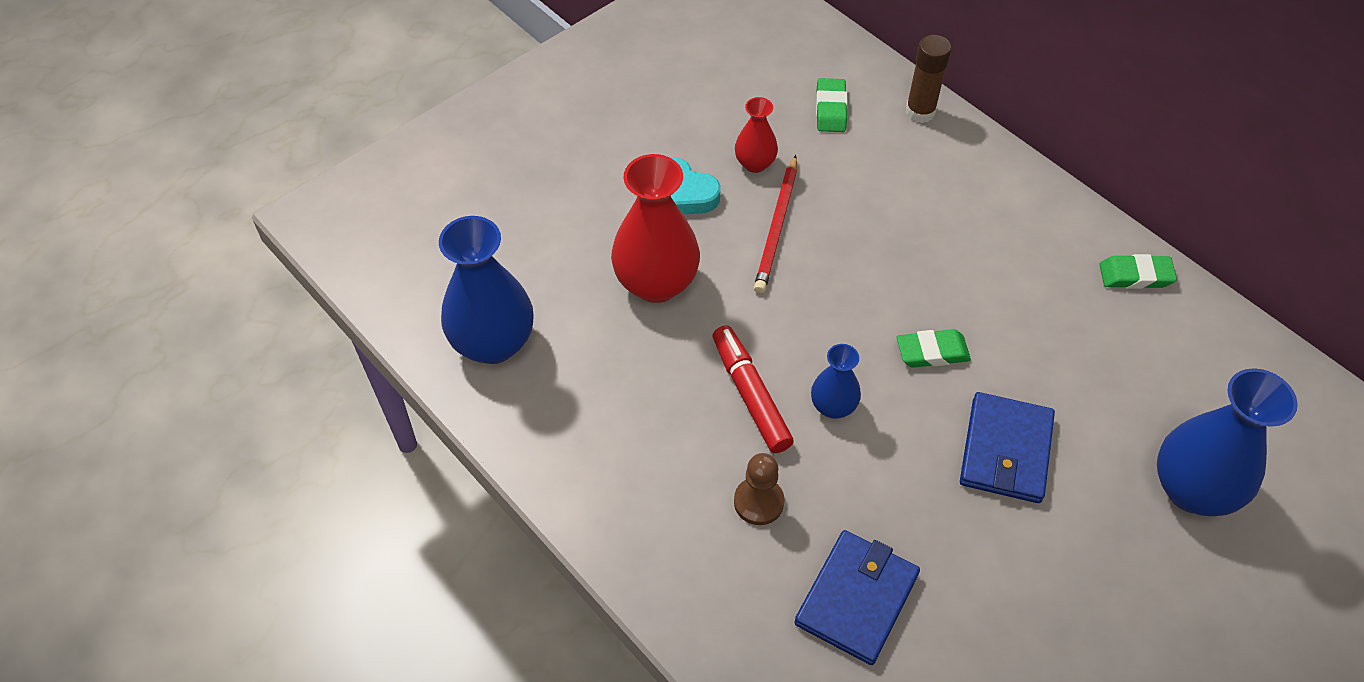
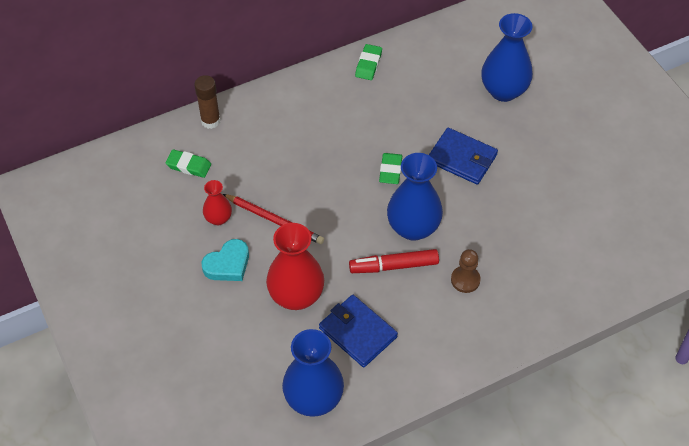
camera: 75 degrees left, 0 degrees up
blue wallet [794,530,920,665] -> blue wallet moved to [319,295,398,367]
blue vase [811,344,861,419] -> blue vase [387,153,443,241], size x1.88

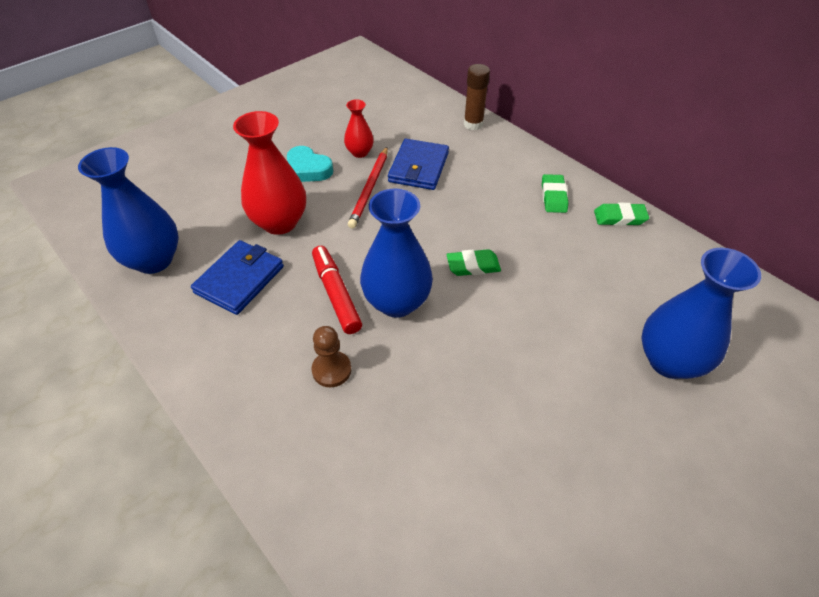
camera: 75 degrees right, 5 degrees down
green eraser [165,149,211,178] -> green eraser moved to [542,174,568,213]
blue wallet [429,128,498,185] -> blue wallet moved to [388,139,449,190]

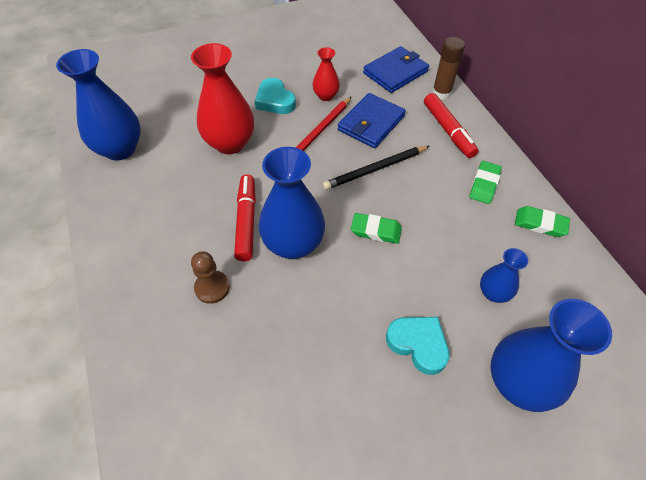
camera: 20 degrees right, 5 degrees up
blue wallet [191,240,284,315] -> blue wallet moved to [363,46,429,93]
none -> black pencil [323,146,429,190]
none -> turquoise heart [386,317,450,375]
none -> red marker [424,93,479,158]
none -> blue vase [480,248,528,303]

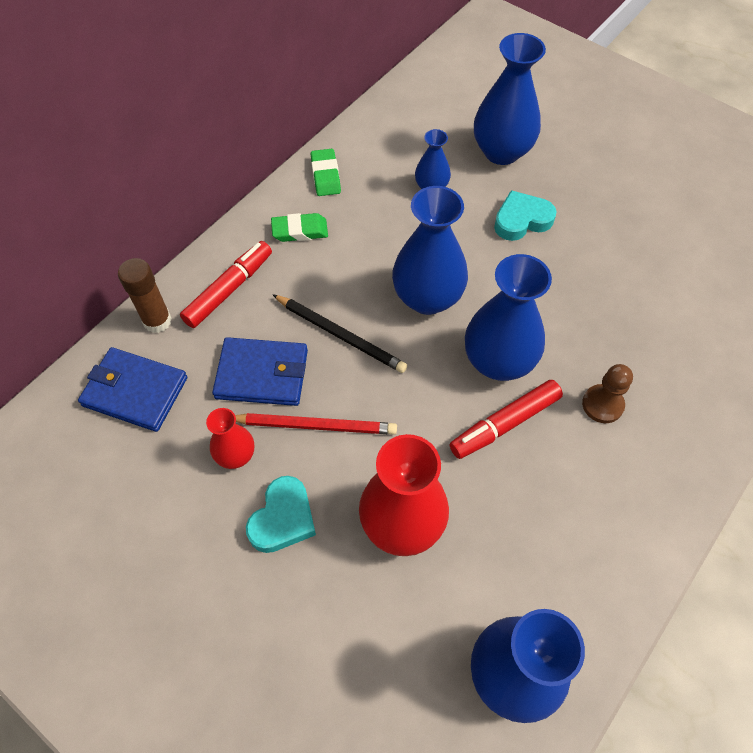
camera: 120 degrees left, 5 degrees up
green eraser [351,213,402,244] -> blue vase [392,186,468,315]
turquoise heart [386,317,450,375] -> turquoise heart turned 60 degrees clockwise [494,190,556,241]

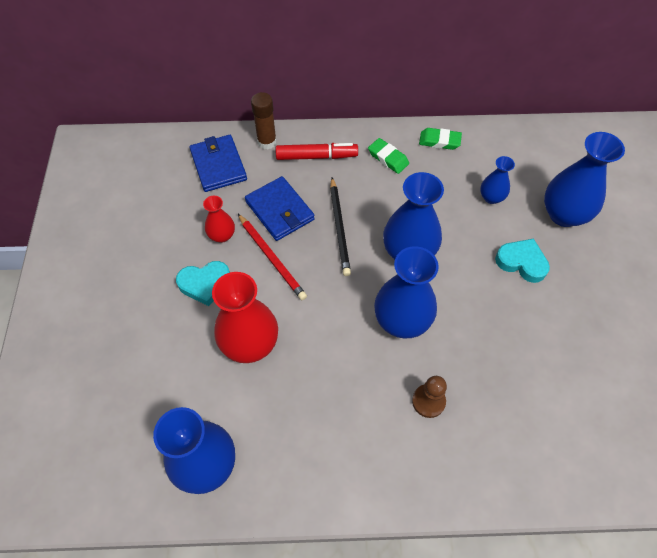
camera: 50 degrees right, 0 degrees up
green eraser [311,149,341,196] -> green eraser turned 60 degrees clockwise [419,128,462,150]
red marker [450,380,563,459] -> none

